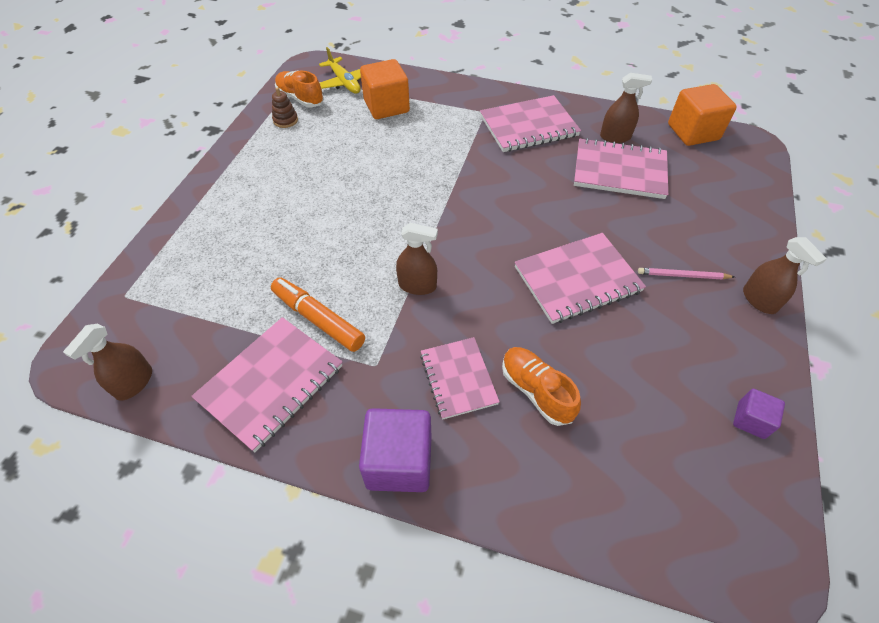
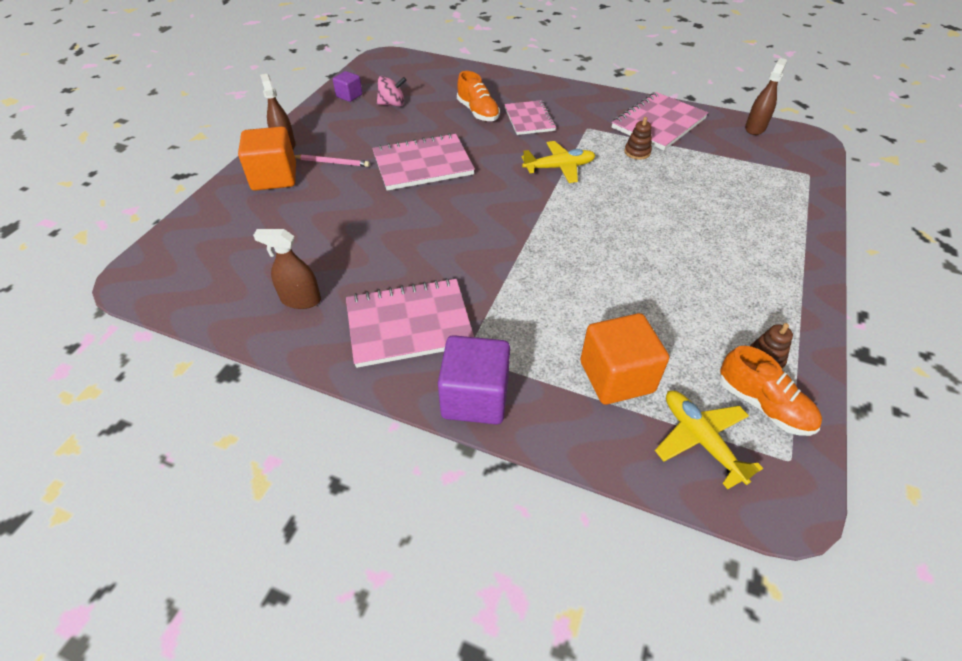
camera: 175 degrees left, 5 degrees down
orange marker [271,277,365,352] -> brown stacking toy [624,117,652,160]
purple cube [359,408,432,492] -> purple cube moved to [438,335,510,425]
brown spray bottle [396,223,438,295] -> yellow plane [522,141,596,183]
pink notebook [574,138,668,199] -> none
orange cube [668,84,737,146] -> orange cube moved to [238,126,296,191]
none -> pink spinning top [377,76,406,107]

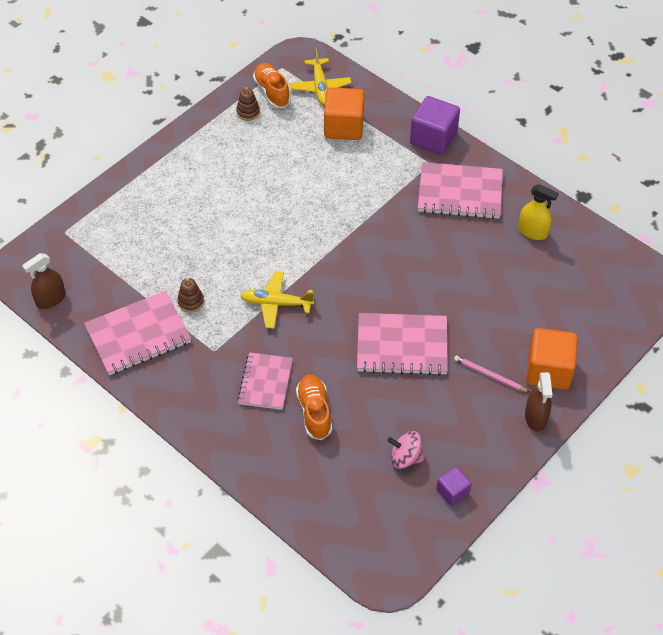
camera: 160 degrees left, 5 degrees up
brown spray bottle [253,229,321,309] -> yellow spray bottle [518,184,558,240]

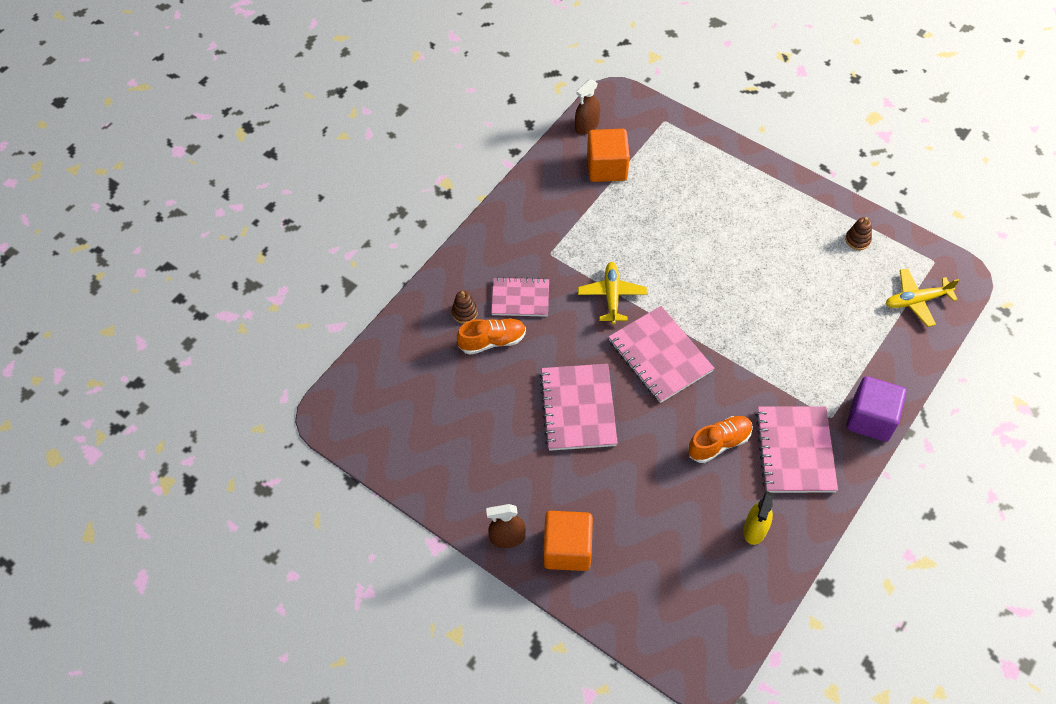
camera: 85 degrees right, 5 degrees up
brown spray bottle [22,253,66,309] -> brown spray bottle turned 90 degrees counterclockwise [575,79,600,135]
pink notebook [84,291,191,375] -> pink notebook moved to [608,306,714,403]
brown stacking toy [177,278,204,312] -> brown stacking toy moved to [452,291,478,324]
orange shoe [253,63,291,108] -> orange shoe moved to [688,416,753,463]
orange cube [324,87,364,140] -> orange cube moved to [587,129,630,182]
pink spinning top [387,431,424,469] -> none
purple cube [437,467,471,506] -> none
pink pencil [454,355,530,393] -> none

